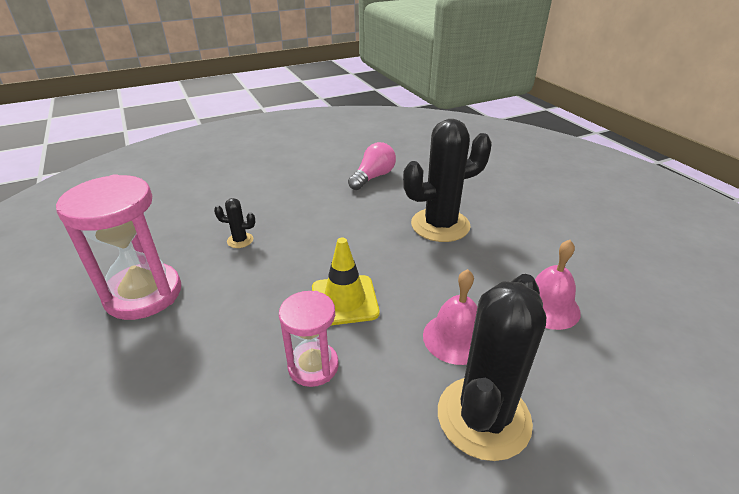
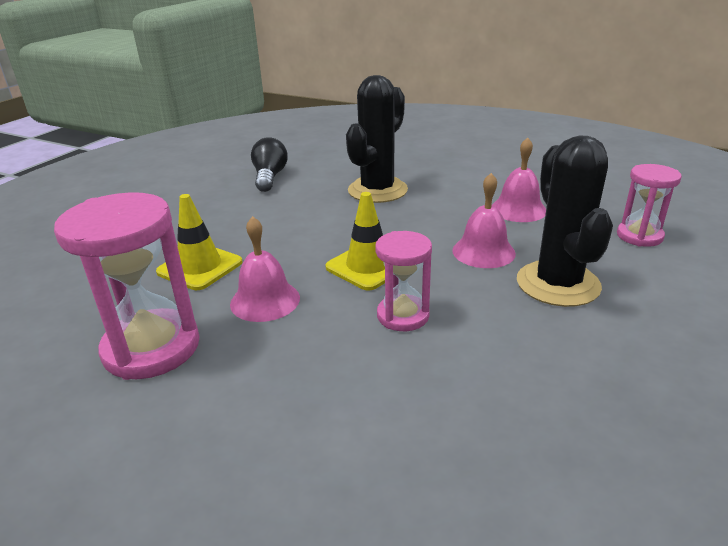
camera: 35 degrees left, 5 degrees down
black cactus [214,198,255,248] -> yellow traffic cone [156,194,242,290]
pink light bulb [348,142,396,190] -> black light bulb [251,137,288,192]
none -> pink bell [230,216,300,322]
none -> pink hourglass [617,164,682,247]

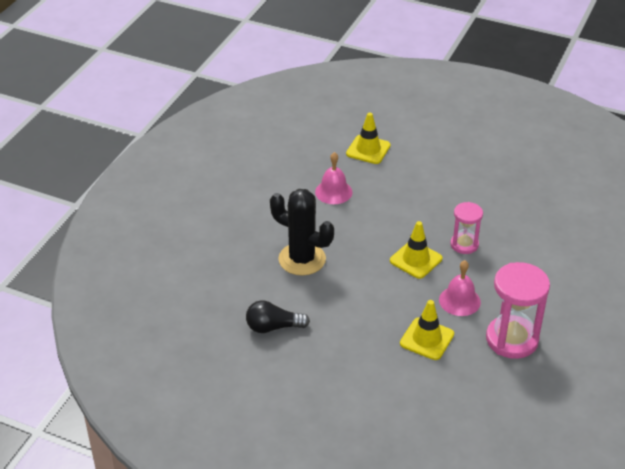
camera: 95 degrees left, 10 degrees up
pink bell [452,173,516,268] -> none
black cactus [517,135,613,307] -> none
pink hourglass [617,164,682,247] -> yellow traffic cone [346,112,391,164]

